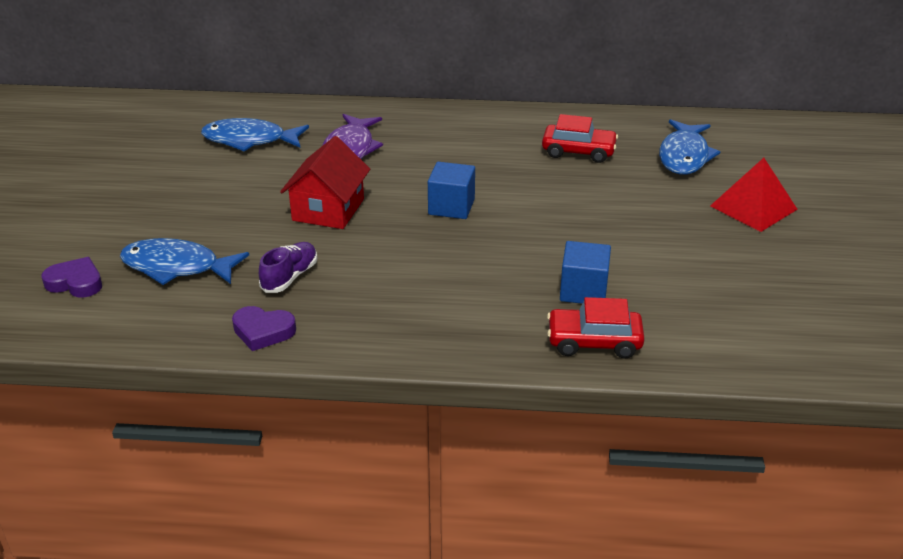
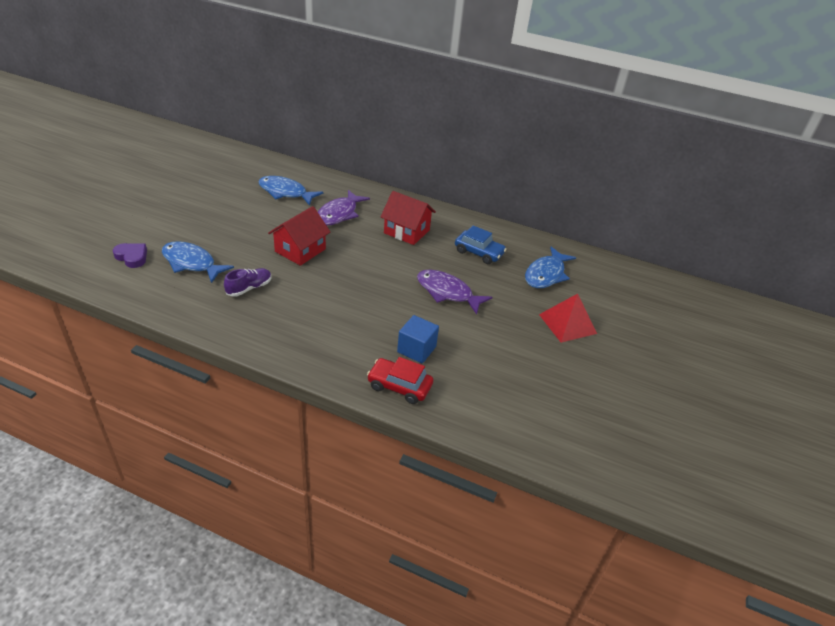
camera: 15 degrees right, 5 degrees up
purple heart [232,306,296,351] -> none
blue cube [428,162,475,219] -> none
red car [542,114,618,163] -> blue car [455,226,506,264]
none -> red house [380,191,436,245]
none -> purple fish [417,270,492,315]

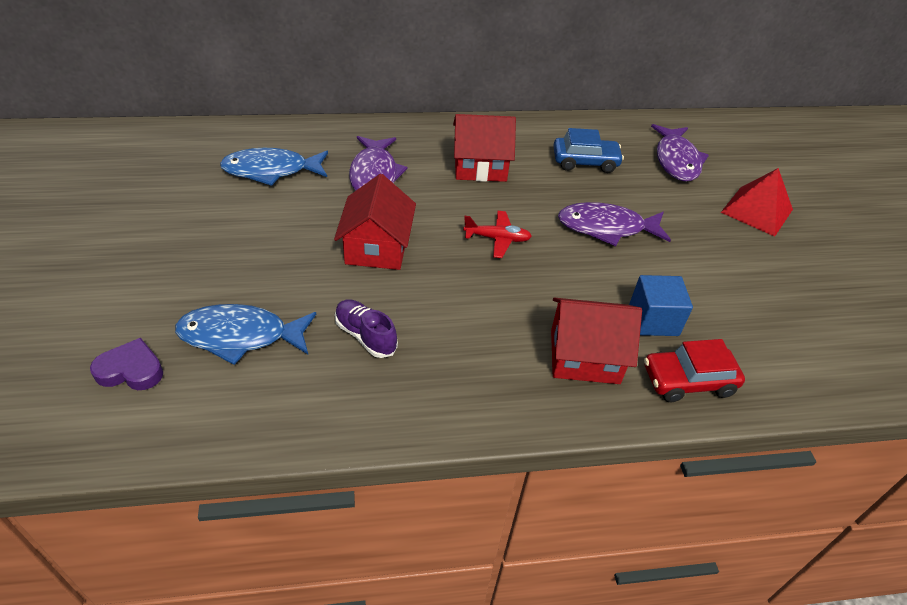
camera: 30 degrees left, 5 degrees up
purple shoe [224,268,272,297] -> purple shoe turned 60 degrees counterclockwise [335,299,398,358]
blue fish [525,247,576,288] -> purple fish [651,124,709,182]
none -> red plane [463,211,532,258]
none -> red house [551,298,642,384]

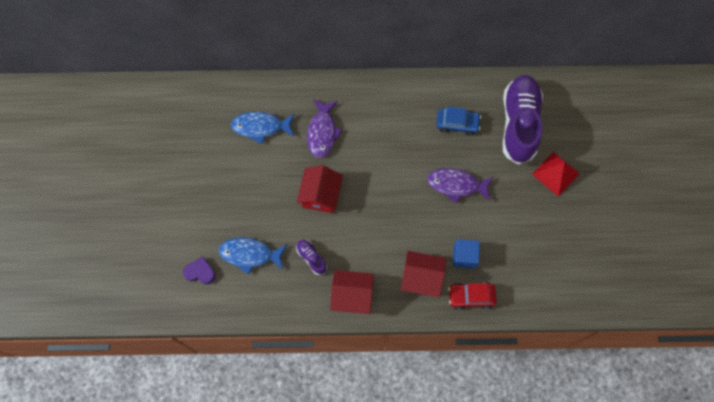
camera: 10 degrees right, 25 degrees up
red house [453,114,516,182] -> red house moved to [330,270,374,314]
red plane [463,211,532,258] -> none
purple fish [651,124,709,182] -> purple shoe [503,75,543,165]

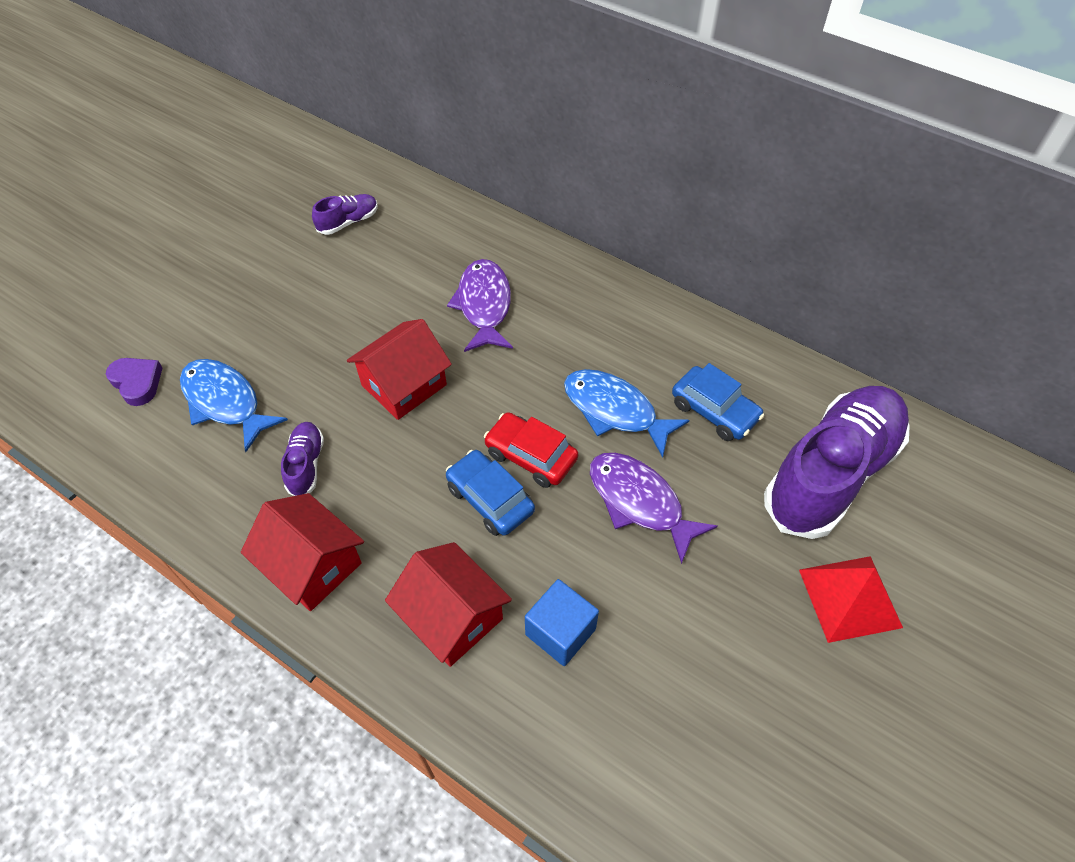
camera: 35 degrees right, 15 degrees down
blue fish [231,111,295,144] -> blue fish moved to [564,369,689,458]
purple fish [307,99,343,158] -> purple fish turned 135 degrees clockwise [447,259,513,352]
red car [448,282,496,310] -> red car moved to [484,412,578,488]
none -> purple shoe [312,194,378,235]
none -> blue car [446,450,535,536]

